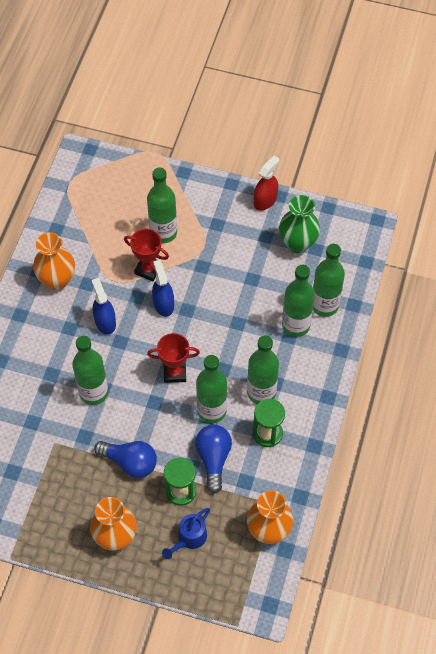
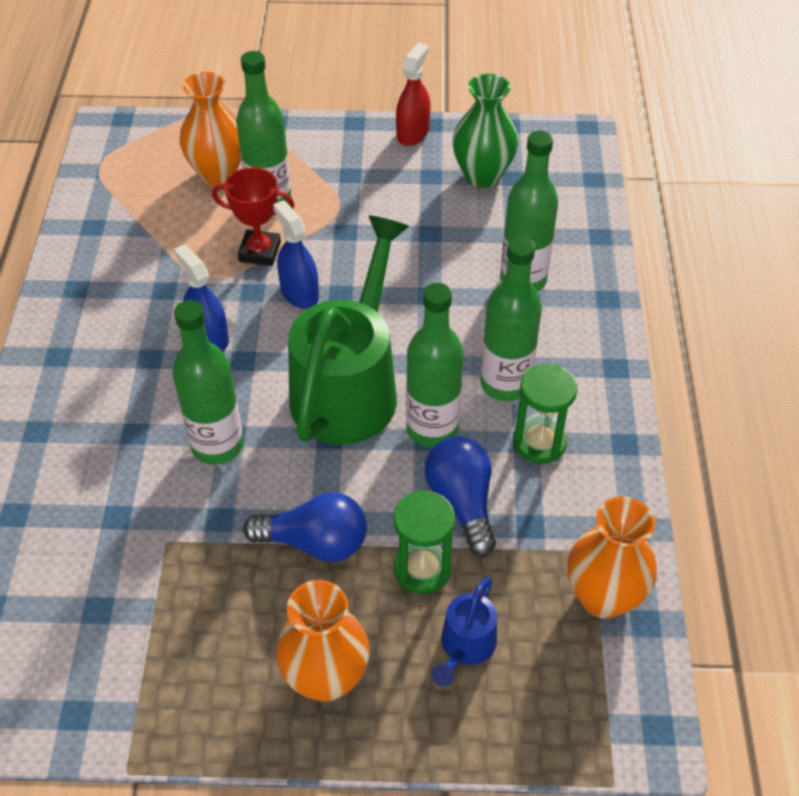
camera: 15 degrees left, 10 degrees down
orange vase [33,232,75,290] -> orange vase moved to [180,72,241,186]
red trophy [147,333,200,383] -> green watering can [288,215,409,444]
green bottle [313,244,345,317] -> none

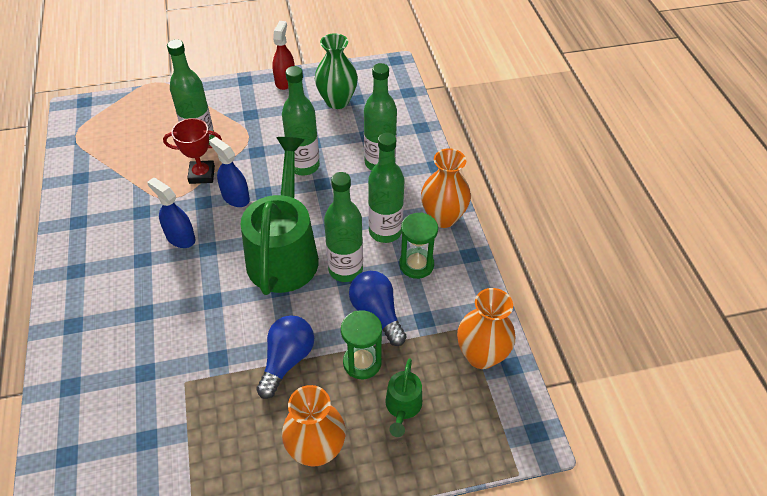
camera: 15 degrees left, 0 degrees up
green bottle [173,300,243,465] -> green bottle moved to [282,66,320,176]
orange vase [180,72,241,186] -> orange vase moved to [421,148,471,228]
blue light bulb [243,492,367,562] -> blue light bulb turned 60 degrees counterclockwise [256,315,314,399]
blue watering can [432,577,497,686] -> green watering can [385,358,422,437]

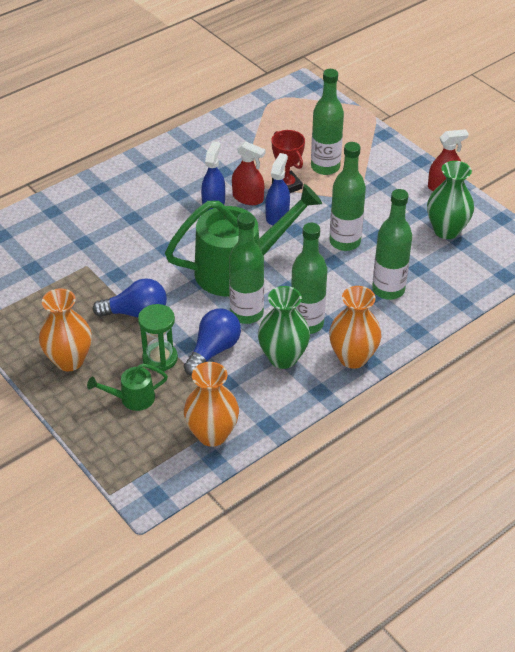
camera: 65 degrees right, 5 degrees down
green hourglass [399,212,438,279] -> green vase [258,286,310,369]
none -> red spray bottle [232,142,266,205]

